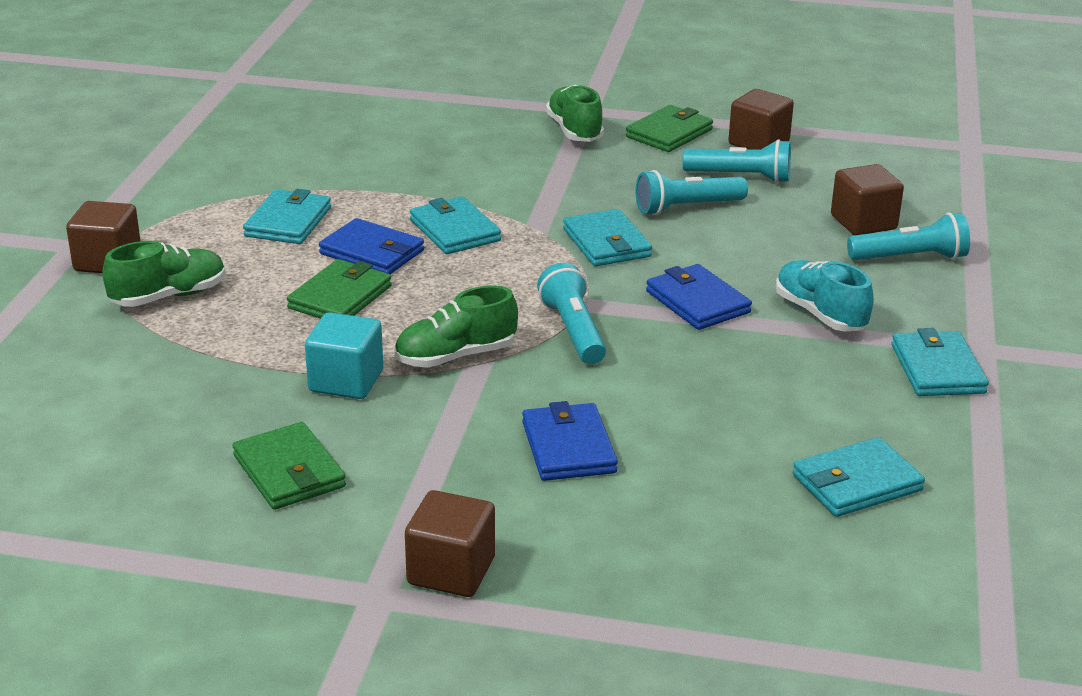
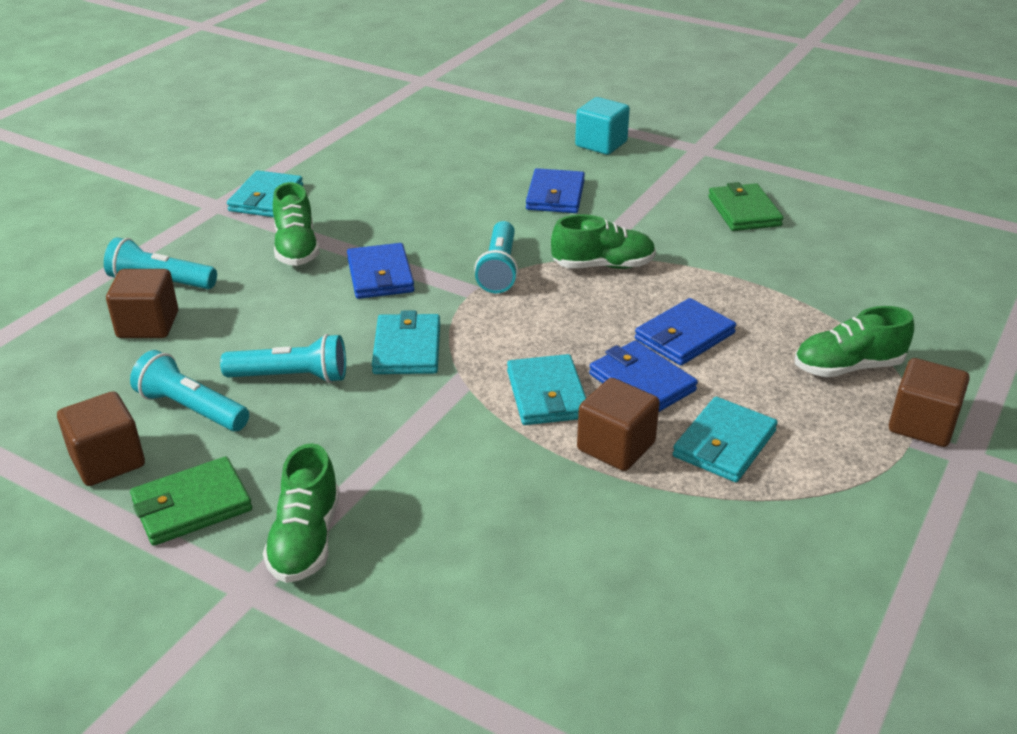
camera: 160 degrees left, 5 degrees up
green wallet [287,259,392,319] -> blue wallet [635,298,736,365]
turquoise cube [305,312,383,399] -> turquoise cube moved to [575,97,630,155]
brown cube [405,490,495,597] -> brown cube moved to [577,378,660,471]
turquoise shoe [776,260,874,332] -> green shoe [273,182,320,266]
turquoise wallet [793,437,925,517] -> none

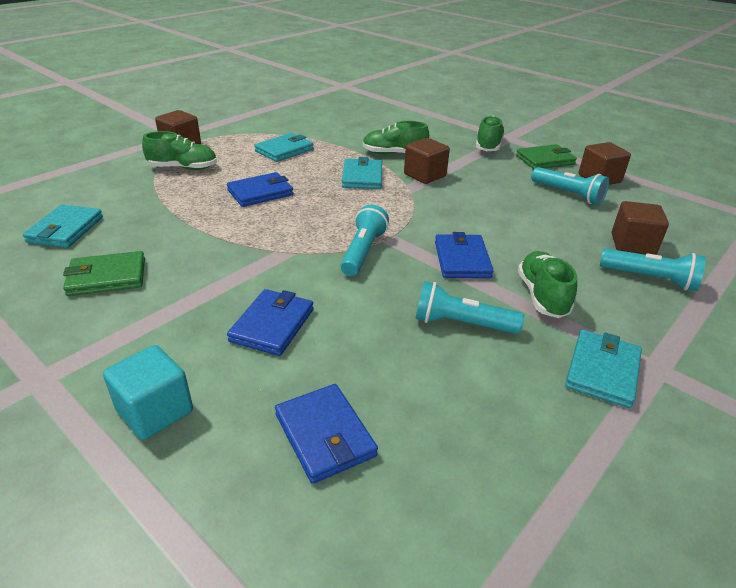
camera: 170 degrees left, 0 degrees up
turquoise flashlight [220,334,346,383] -> turquoise flashlight moved to [415,281,524,334]
turquoise wallet [372,311,440,374] -> turquoise wallet moved to [23,205,103,248]
green shoe [551,215,656,269] -> green shoe moved to [363,121,429,154]
brown cube [577,378,660,471] -> brown cube moved to [404,138,450,184]
blue wallet [589,340,698,412] -> blue wallet moved to [275,384,378,484]
green wallet [708,182,783,231] -> green wallet turned 75 degrees clockwise [63,251,145,296]

